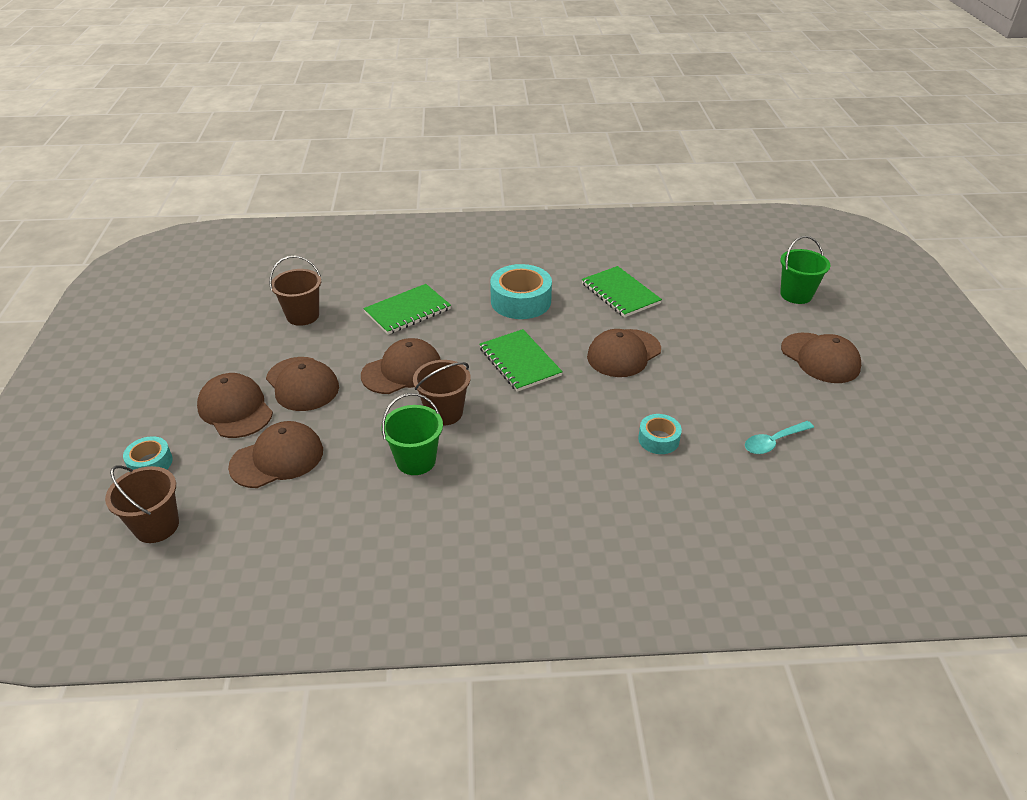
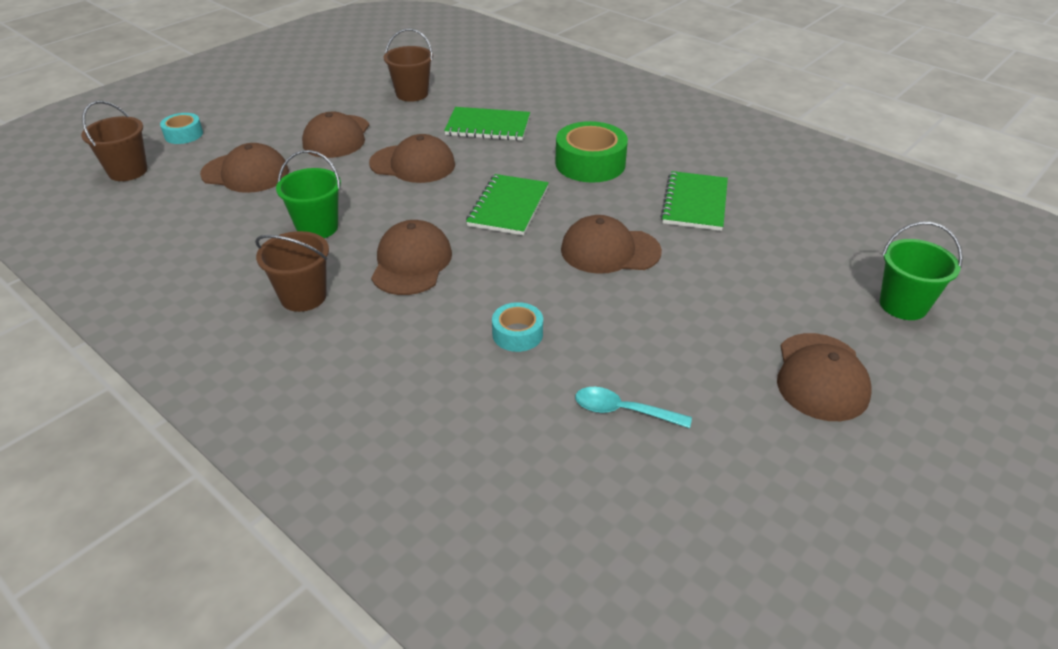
camera: 45 degrees right, 0 degrees up
brown cap [197,373,273,438] -> brown cap moved to [371,220,452,295]
brown bucket [413,360,471,426] -> brown bucket moved to [255,231,329,312]
turquoise tape [490,264,552,319] -> green tape [555,121,628,183]

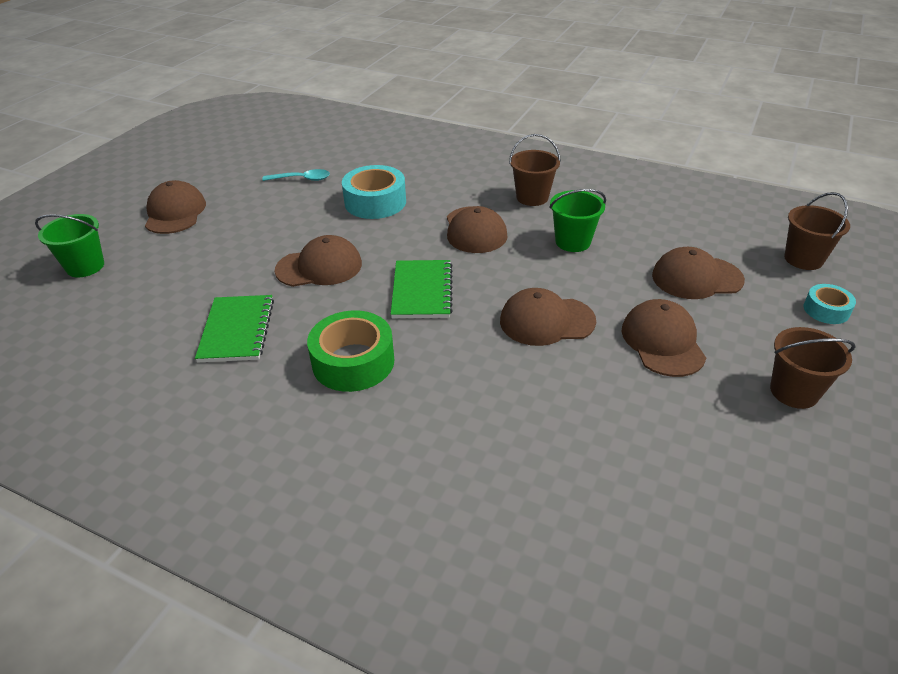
camera: 165 degrees right, 0 degrees up
brown bucket [384,29,433,102] -> brown bucket moved to [770,327,856,409]
green notebook [444,107,530,141] -> none
turquoise tape [492,302,543,352] -> turquoise tape [342,165,406,219], size x1.81

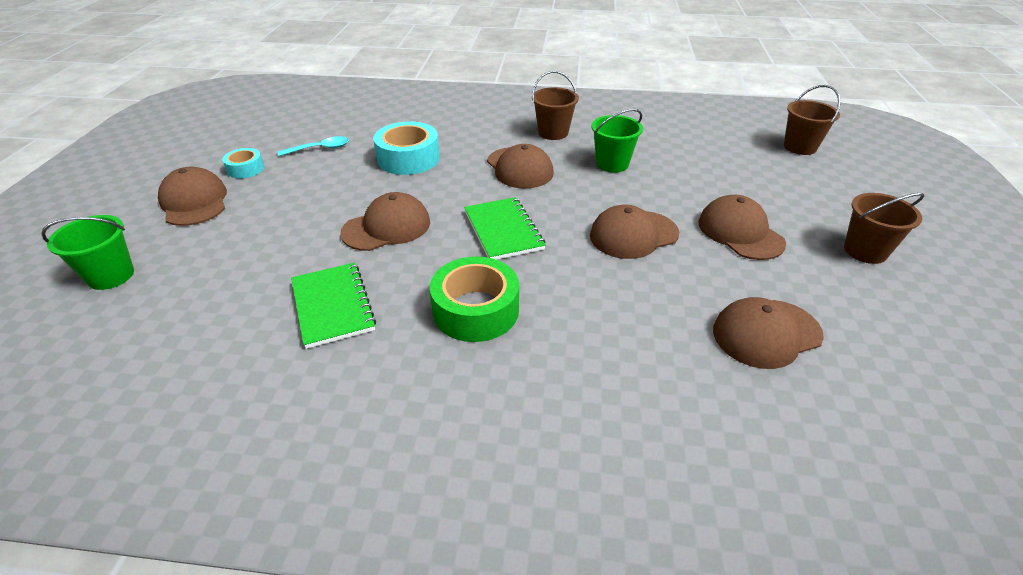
camera: 20 degrees left, 0 degrees up
brown cap [652,247,745,299] -> brown cap moved to [713,297,824,369]
turquoise tape [804,284,856,324] -> turquoise tape moved to [222,148,264,178]

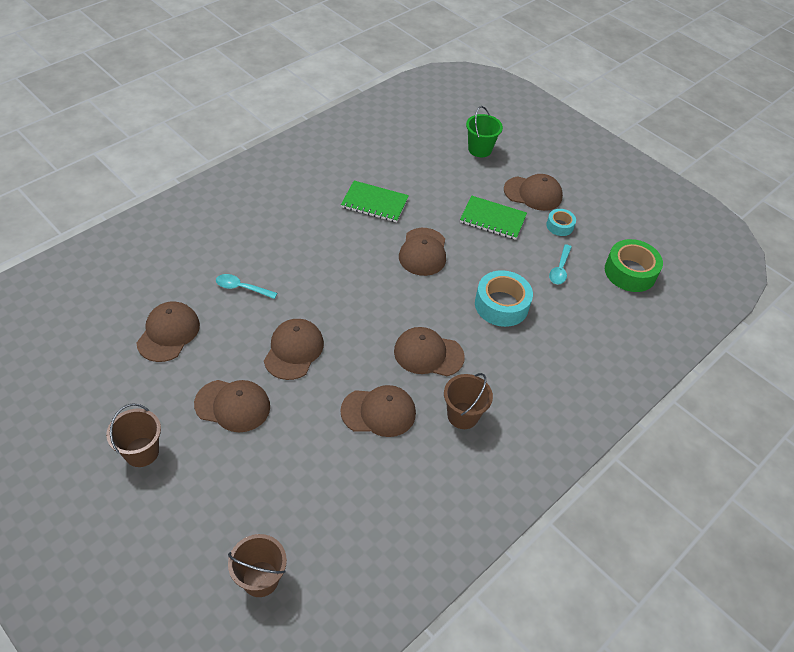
camera: 125 degrees right, 10 degrees up
green tape [430,257,519,342] -> green tape moved to [605,239,663,292]
green notebook [464,197,546,260] -> green notebook moved to [460,196,527,240]
green bucket [591,109,643,173] -> brown cap [340,385,416,437]
none -> turquoise spoon [216,274,277,299]

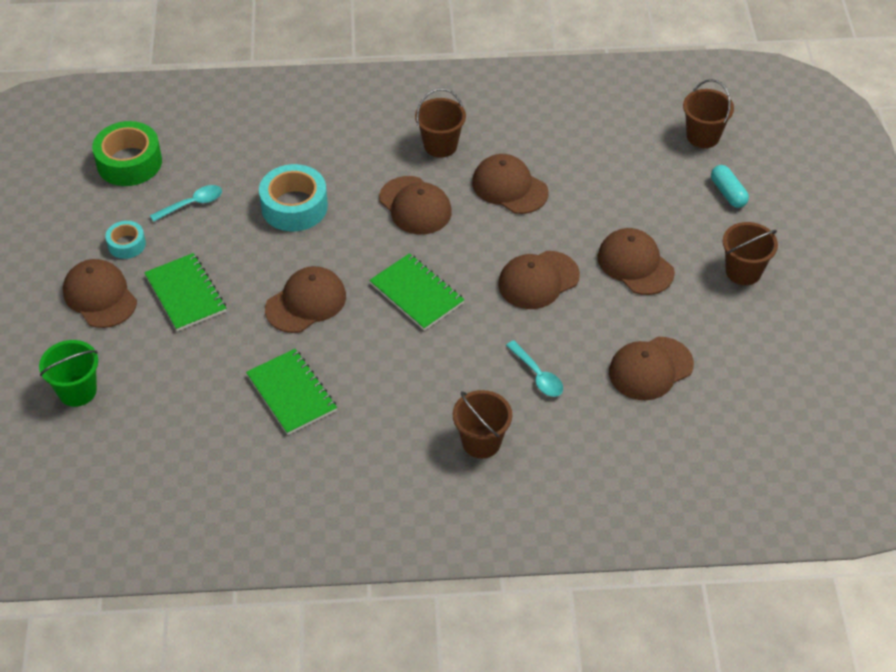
camera: 135 degrees left, 0 degrees up
none -> green notebook [369,253,464,331]
none -> brown bucket [453,390,512,458]
none -> turquoise capsule [711,165,749,208]

